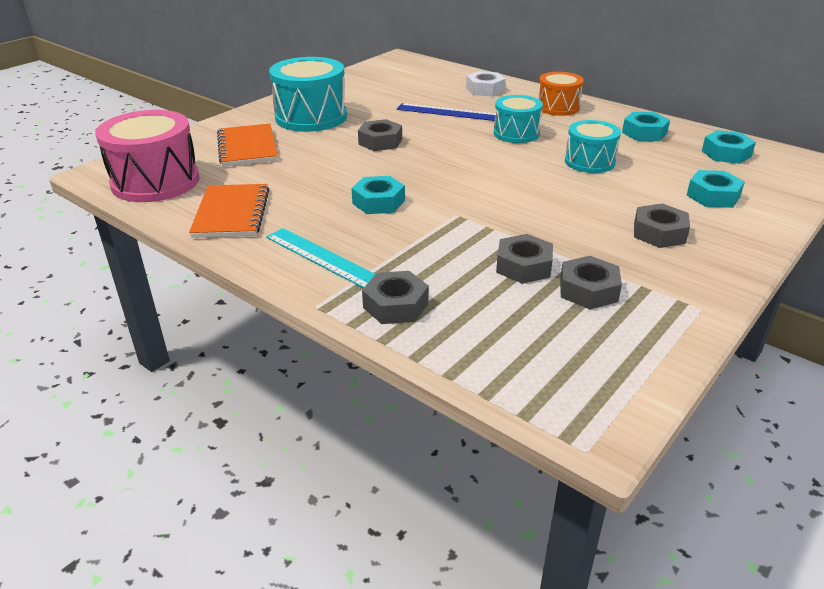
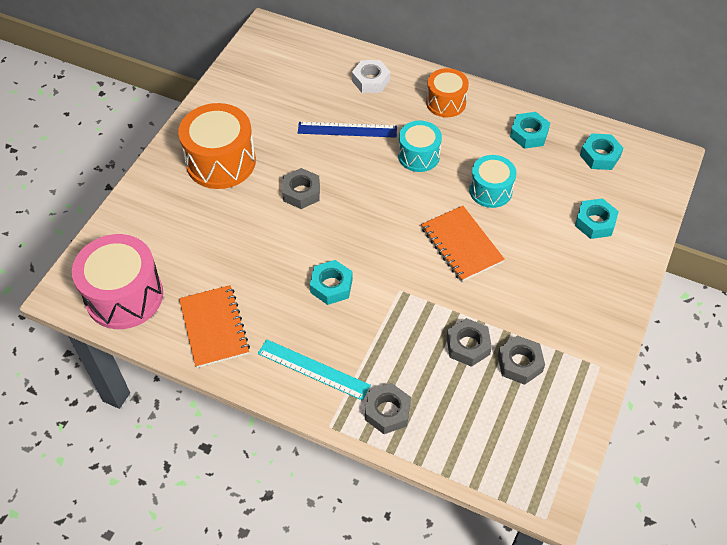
camera: 15 degrees left, 20 degrees up
orange notebook [217,124,278,166] -> orange notebook moved to [421,206,505,282]
turquoise drum [269,57,347,132] -> orange drum [178,103,256,189]
grey nut [634,203,690,248] -> none

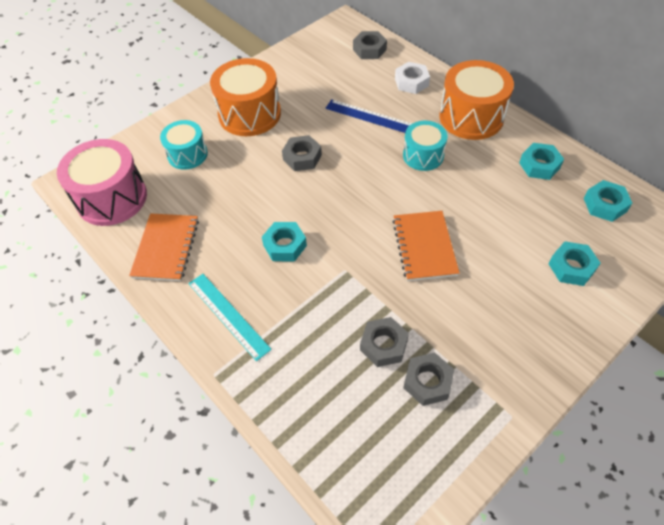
camera: 25 degrees right, 0 degrees up
grey nut [365,383,411,434] -> grey nut moved to [353,31,387,59]
orange drum [426,68,469,117] -> orange drum [439,60,514,140], size x1.65
turquoise drum [469,155,517,208] -> turquoise drum moved to [160,120,208,170]

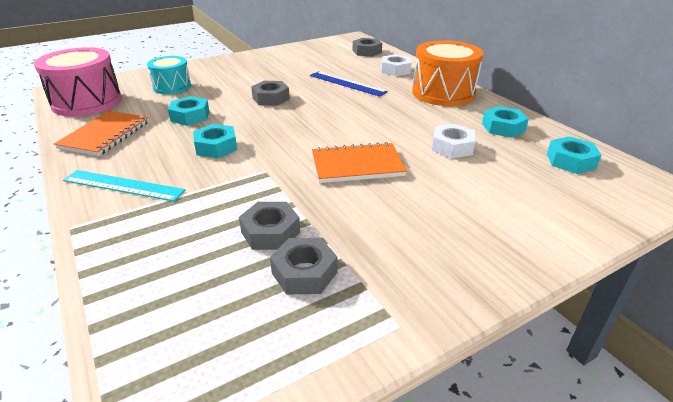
camera: 10 degrees right, 20 degrees down
turquoise ruler [188,274,272,361] -> turquoise ruler turned 45 degrees counterclockwise [63,170,186,202]
orange drum [210,58,281,136] -> none
orange notebook [392,211,459,281] -> orange notebook turned 75 degrees clockwise [312,142,407,183]
turquoise drum [403,121,448,171] -> none
turquoise nut [548,241,601,286] -> turquoise nut moved to [168,96,210,126]
none -> white nut [432,124,475,158]

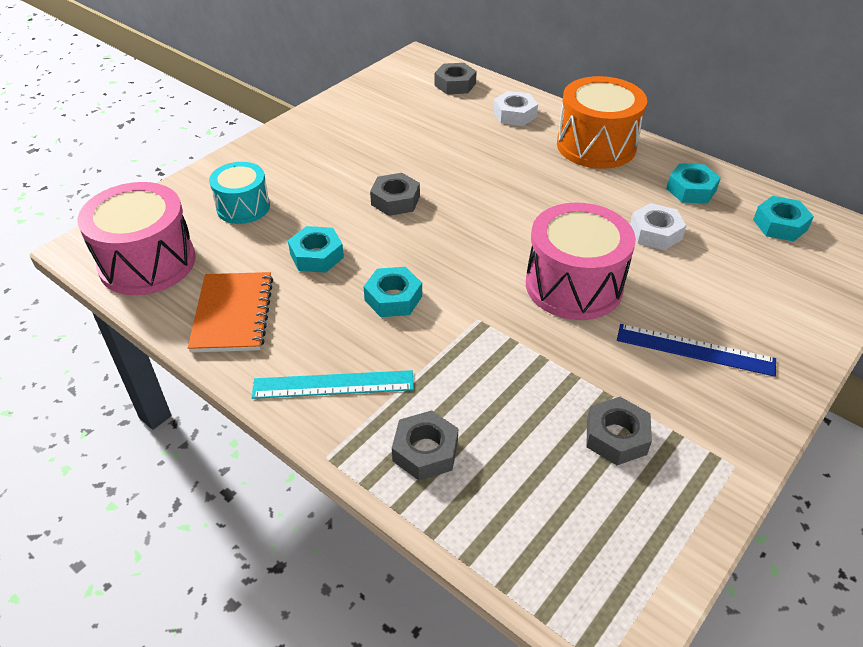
camera: 20 degrees left, 10 degrees up
grey nut [239,202,300,250] -> grey nut moved to [392,410,458,481]
blue ruler [310,71,388,97] -> blue ruler moved to [617,324,776,377]
orange notebook [312,142,407,183] -> pink drum [526,203,636,320]

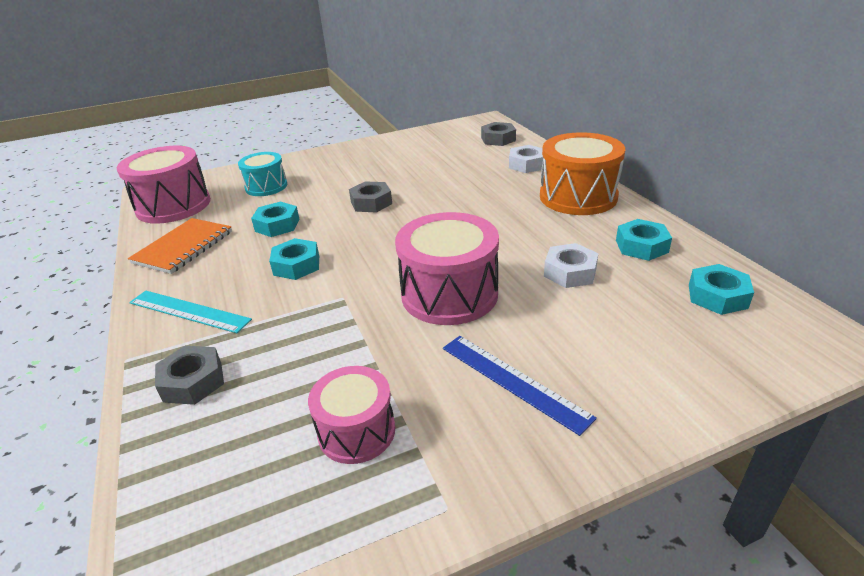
camera: 30 degrees right, 10 degrees down
grey nut [586,397,652,465] -> pink drum [308,366,395,464]

